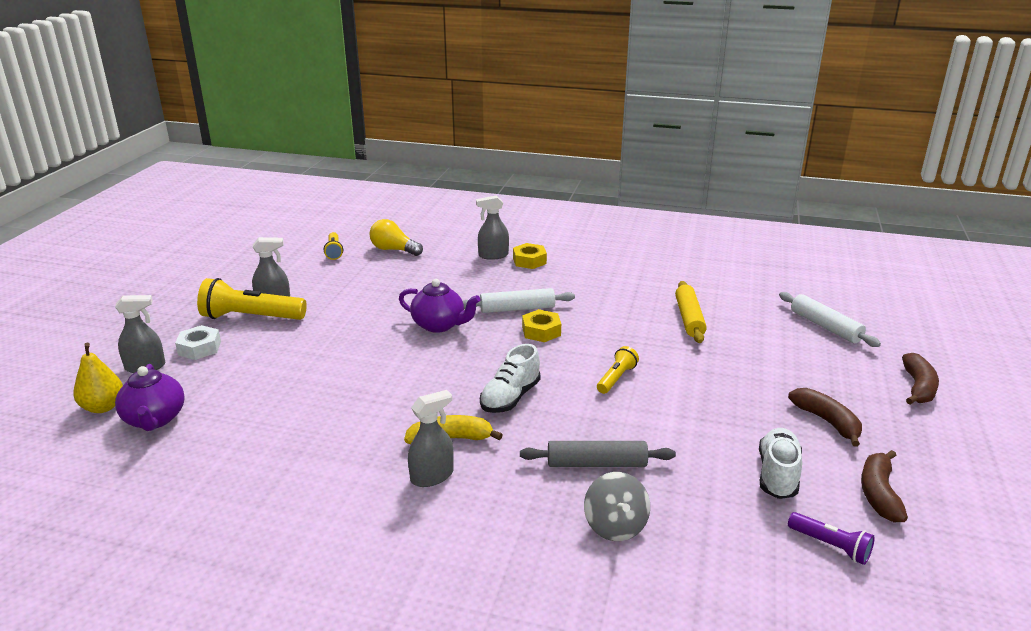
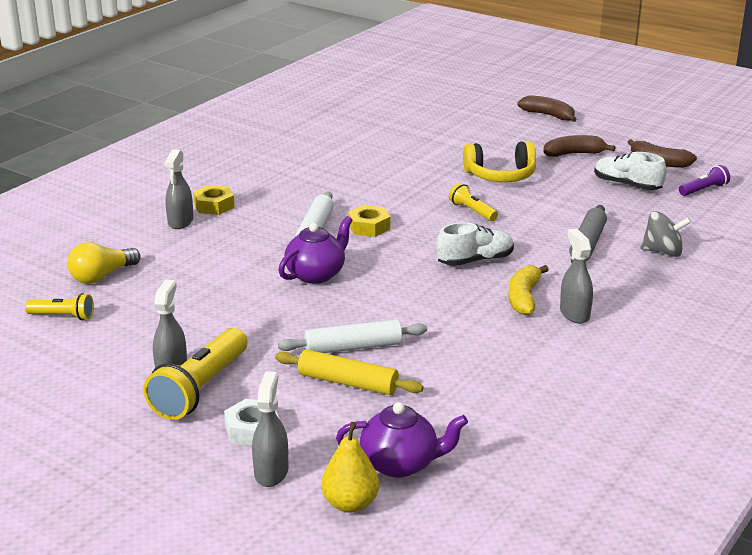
camera: 70 degrees left, 0 degrees up
white shoe [480,344,541,413] -> white shoe turned 75 degrees counterclockwise [436,222,514,266]
yellow rolling pin [675,281,707,343] -> yellow rolling pin moved to [275,349,424,395]
white rolling pin [779,292,881,347] -> white rolling pin moved to [278,319,427,353]
none -> yellow headphones [463,141,536,182]

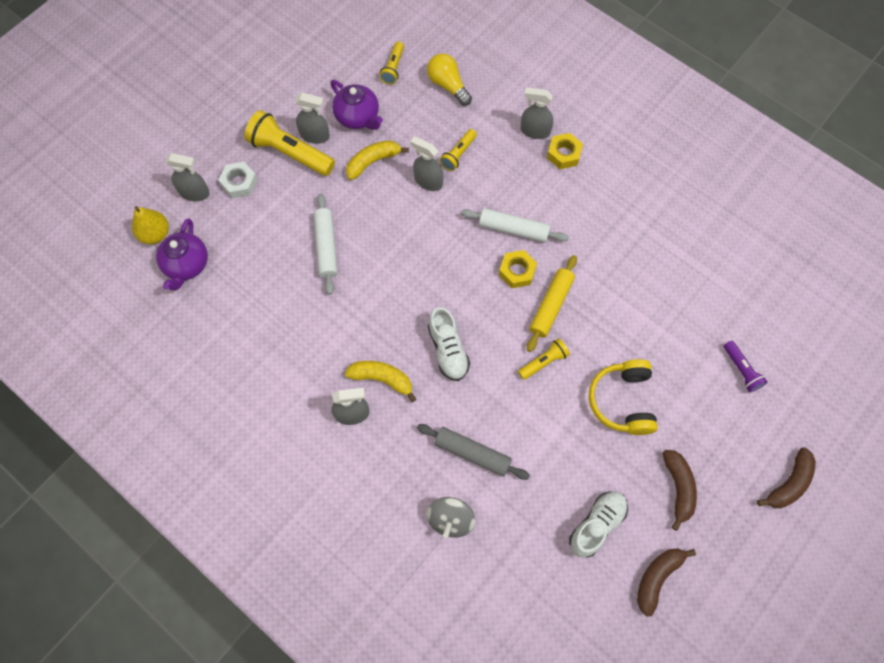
camera: 95 degrees right, 40 degrees up
yellow rolling pin [275,349,424,395] -> yellow rolling pin moved to [527,255,577,352]
purple teapot [278,216,352,284] -> purple teapot moved to [330,80,383,130]
purple flashlight [679,165,730,196] -> purple flashlight moved to [724,341,767,393]
none -> yellow banana [346,140,409,180]
none -> grey spray bottle [410,136,443,191]
none -> yellow flashlight [440,129,477,171]

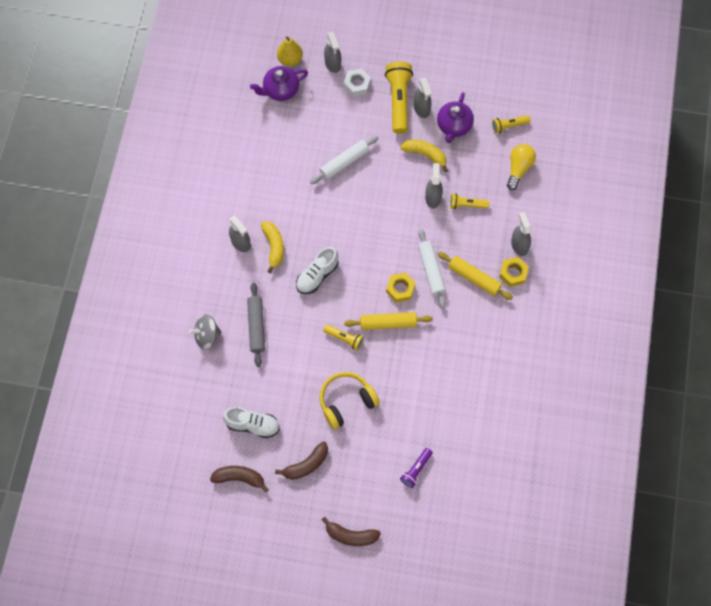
camera: 60 degrees right, 0 degrees up
none -> yellow rolling pin [438,252,513,300]

